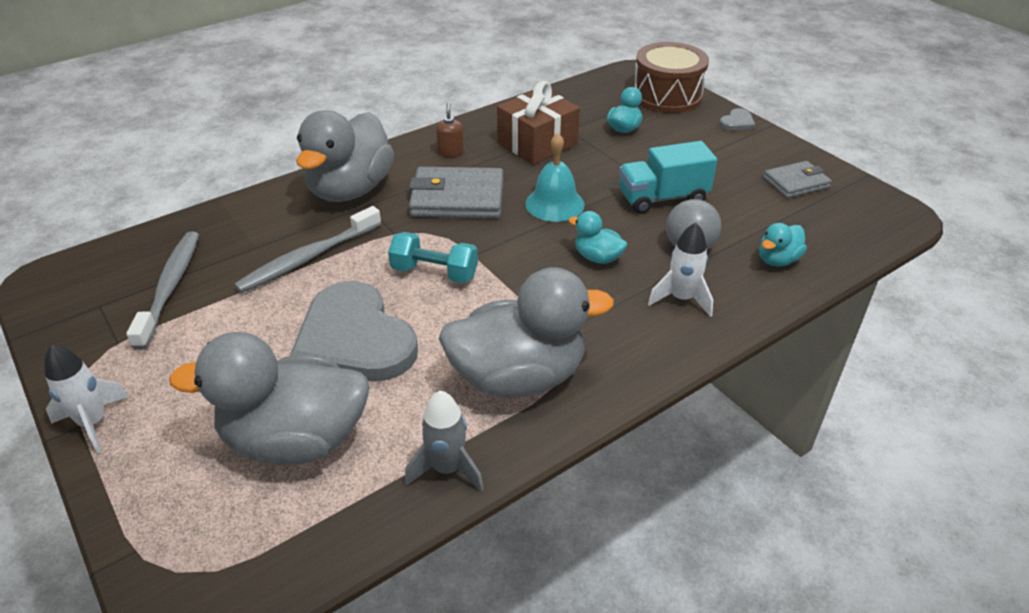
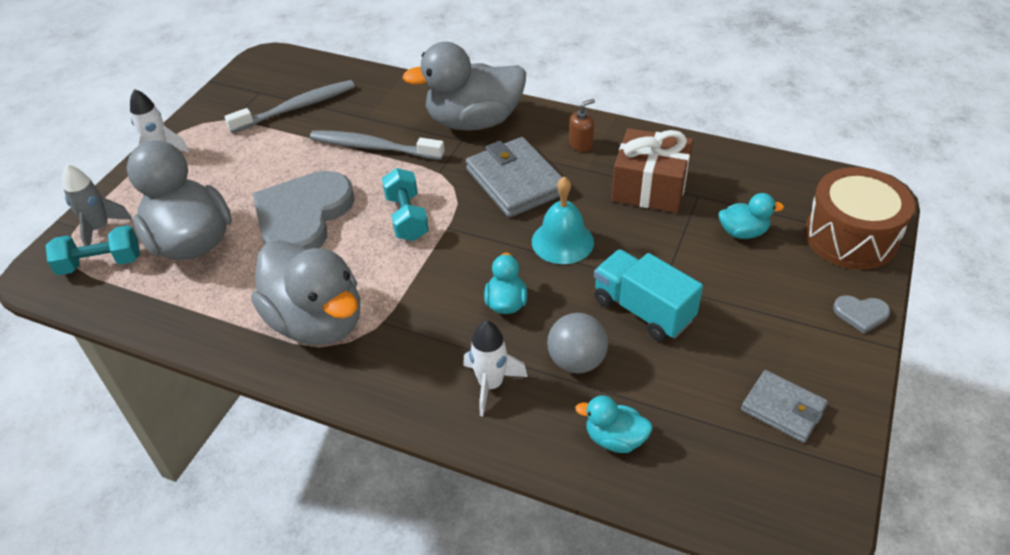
camera: 60 degrees right, 5 degrees up
grey rocket [405,391,484,492] -> grey rocket moved to [62,165,132,246]
none -> turquoise dumbbell [46,225,140,275]

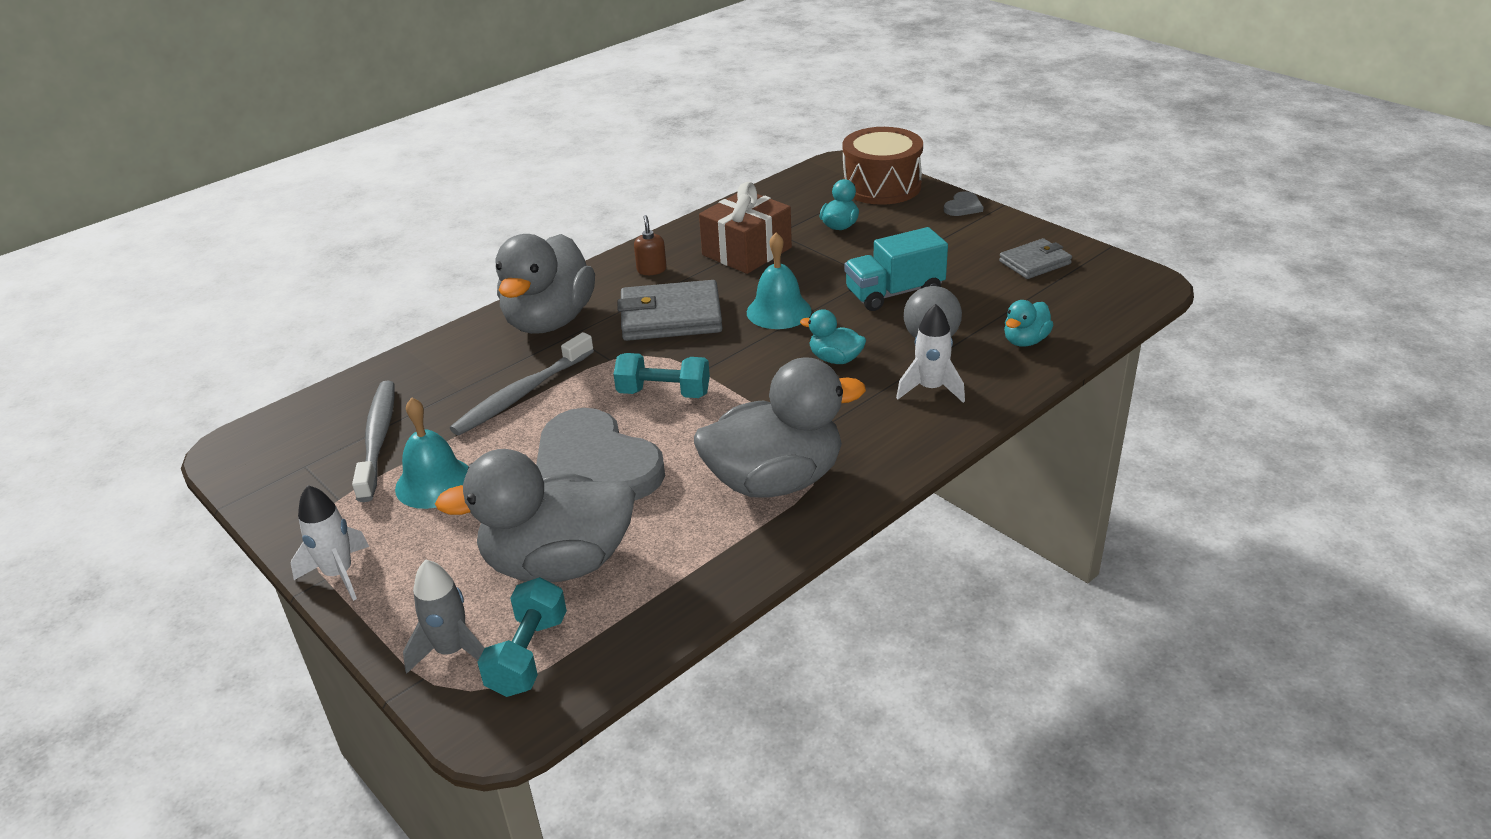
camera: 65 degrees left, 10 degrees down
none -> turquoise bell [395,397,469,509]

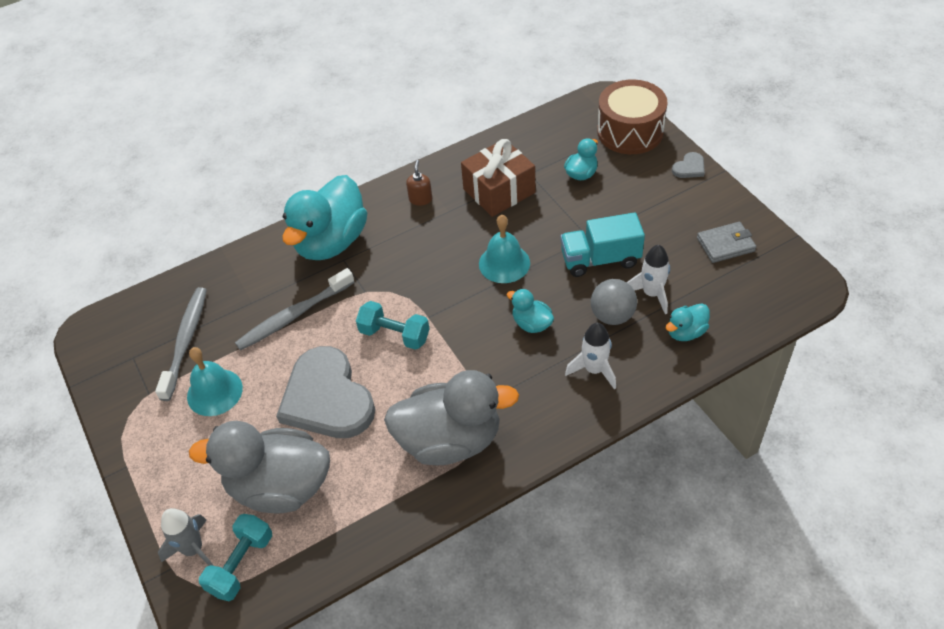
camera: 15 degrees right, 15 degrees up
white rocket [291,485,369,601] -> white rocket moved to [627,245,670,314]
grey duck [496,234,595,334] -> turquoise duck [282,175,367,260]
grey wallet [617,280,723,341] -> none

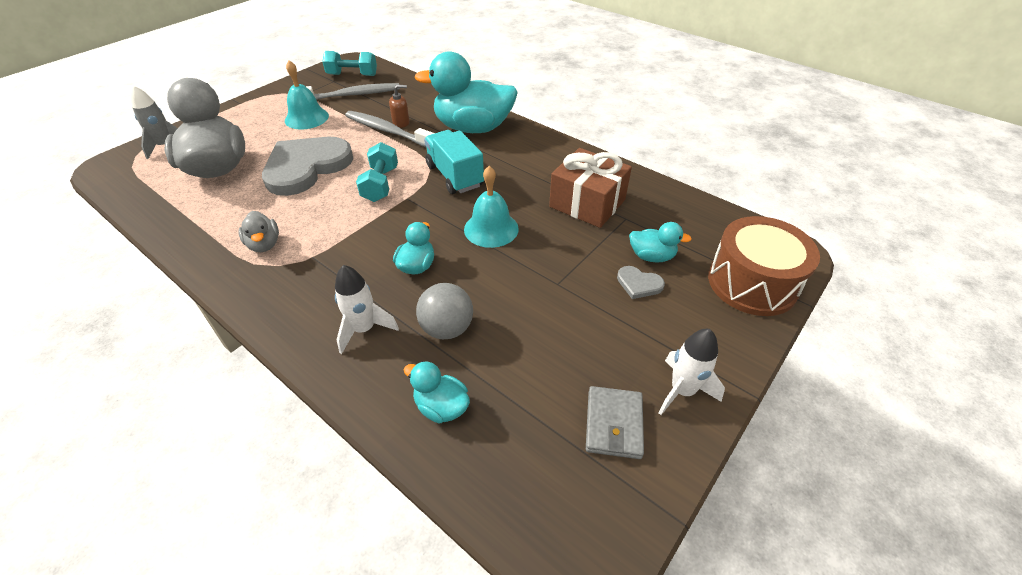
camera: 65 degrees right, 5 degrees down
turquoise dumbbell [199,514,272,601] -> turquoise dumbbell moved to [322,51,377,76]
grey duck [384,370,519,465] -> grey duck [238,211,279,252], size x0.45
brown soap dispenser [406,160,432,206] -> brown soap dispenser moved to [389,85,410,128]
turquoise truck [560,212,645,277] -> turquoise truck moved to [424,130,484,194]
white rocket [627,245,670,314] -> white rocket moved to [659,329,725,415]
grey heart [672,152,705,178] -> grey heart moved to [617,266,665,299]
grey wallet [697,222,756,263] -> grey wallet turned 45 degrees clockwise [586,386,644,459]

